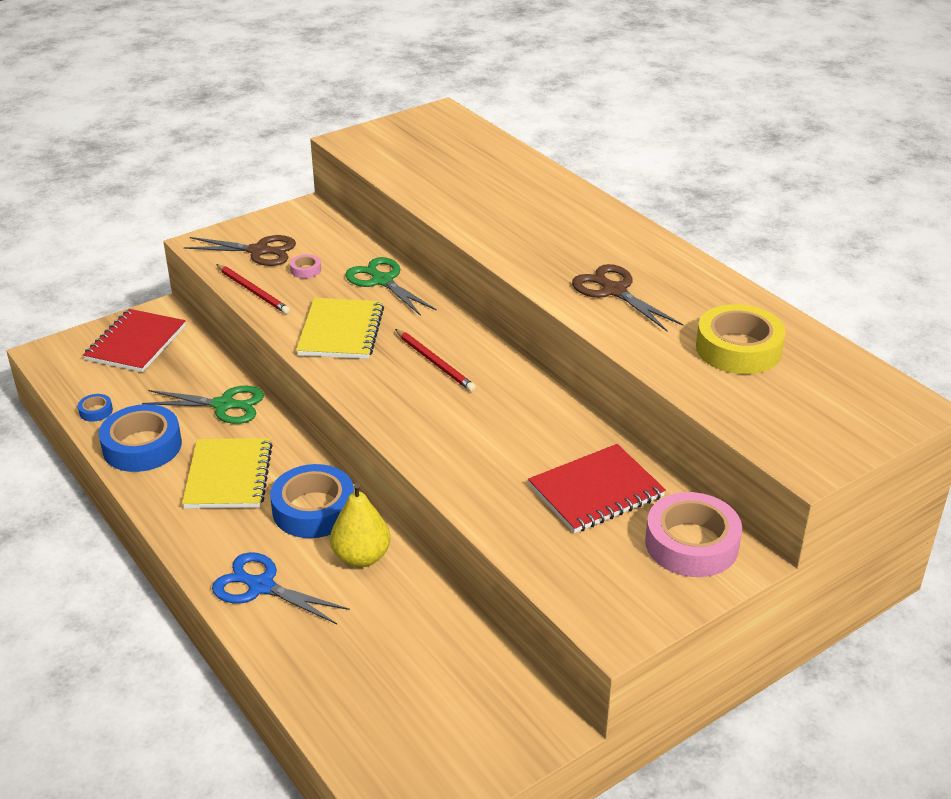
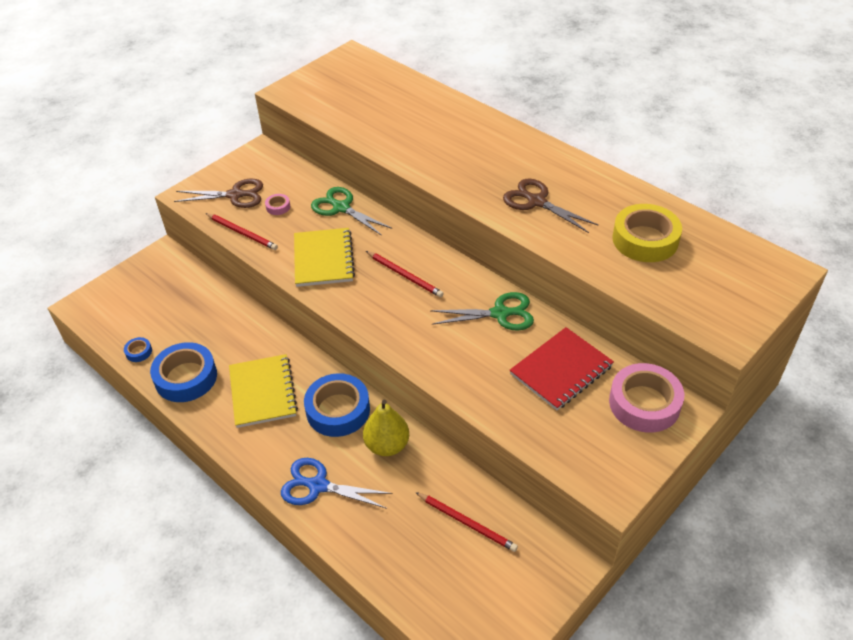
camera: 10 degrees left, 10 degrees up
red notebook [83,309,186,372] -> none
green scissors [142,386,264,424] -> green scissors moved to [430,292,534,331]
none -> red pencil [415,492,518,552]

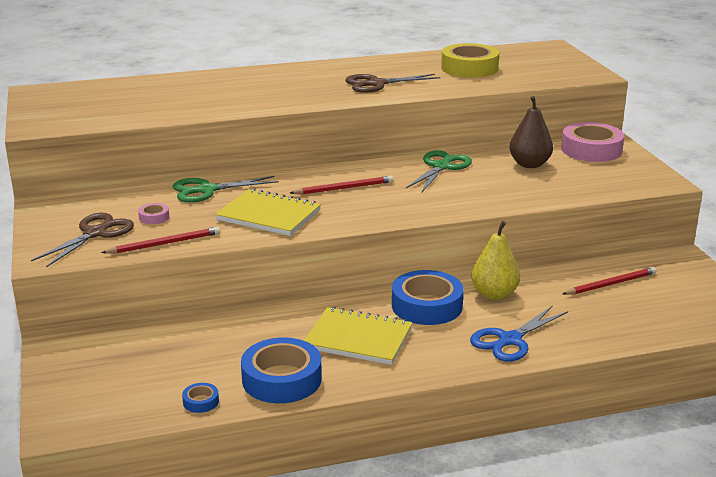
camera: 60 degrees left, 20 degrees down
red notebook [510,327,614,410] -> brown pear [509,96,553,168]

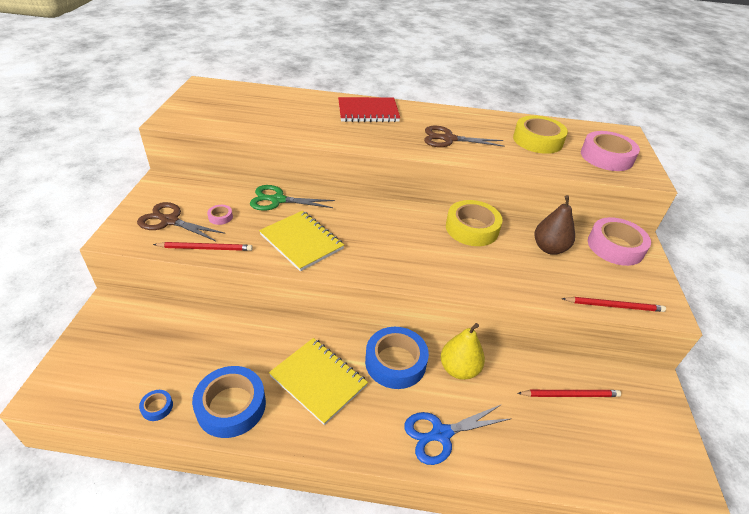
camera: 20 degrees right, 15 degrees up
brown scissors [31,213,134,268] -> brown scissors turned 120 degrees counterclockwise [137,202,225,241]
red pencil [290,176,394,195] -> red pencil moved to [561,297,666,312]
green scissors [406,150,472,193] -> yellow tape [446,200,503,246]
none -> red notebook [338,97,400,122]
none -> pink tape [581,131,640,171]

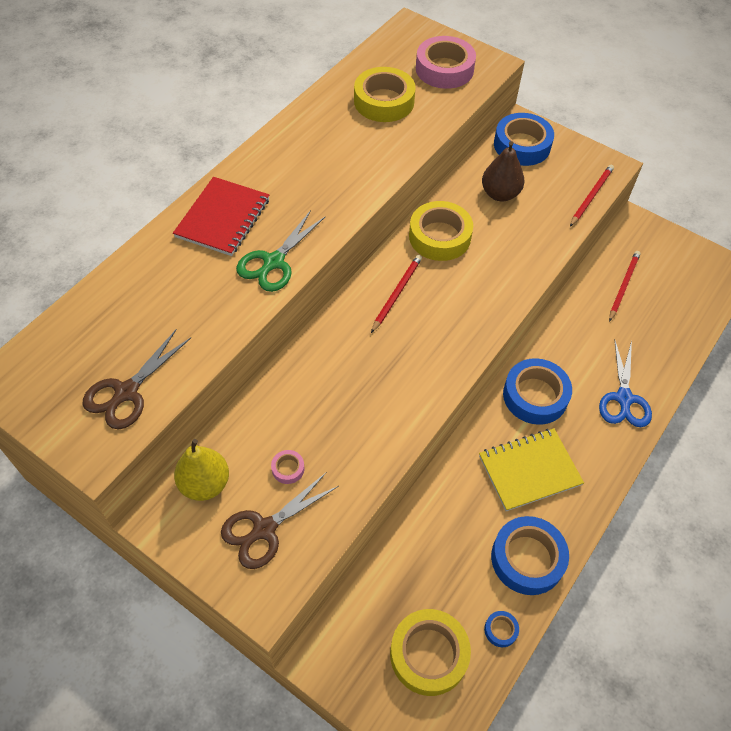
camera: 60 degrees left, 15 degrees up
red pencil [153,242,253,251] -> red pencil moved to [371,255,422,333]
green scissors [250,185,335,211] -> green scissors moved to [236,210,326,292]
yellow notebook [259,211,344,271] -> none
brown scissors [424,125,505,147] -> brown scissors moved to [83,329,191,429]
yellow pear [441,323,485,380] -> yellow pear moved to [174,439,229,501]
pink tape [588,217,651,266] -> blue tape [494,113,554,166]
none -> yellow tape [390,609,471,696]

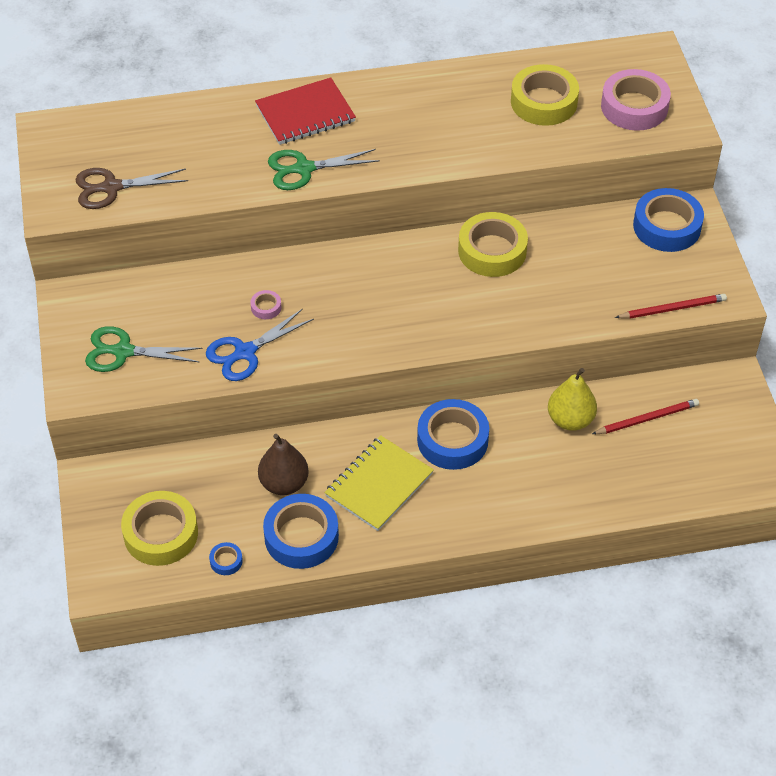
camera: 45 degrees right, 5 degrees down
yellow pear [174,439,229,501] -> yellow pear moved to [548,368,597,431]
brown scissors [221,472,339,569] -> green scissors [85,326,202,372]
pink tape [271,450,305,484] -> pink tape moved to [250,290,281,319]
red pencil [371,255,422,333] -> none
yellow notebook [479,428,584,511] -> yellow notebook turned 75 degrees counterclockwise [324,435,434,531]
brown pear [482,141,524,202] -> brown pear moved to [258,434,309,495]
blue scissors [599,339,652,427] -> blue scissors moved to [206,308,314,381]

